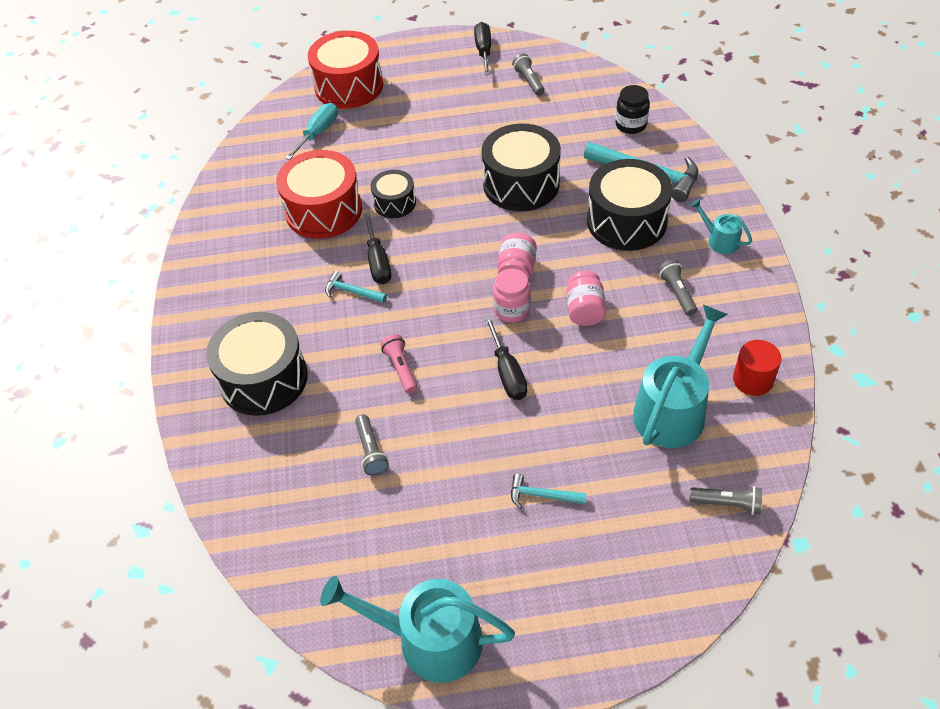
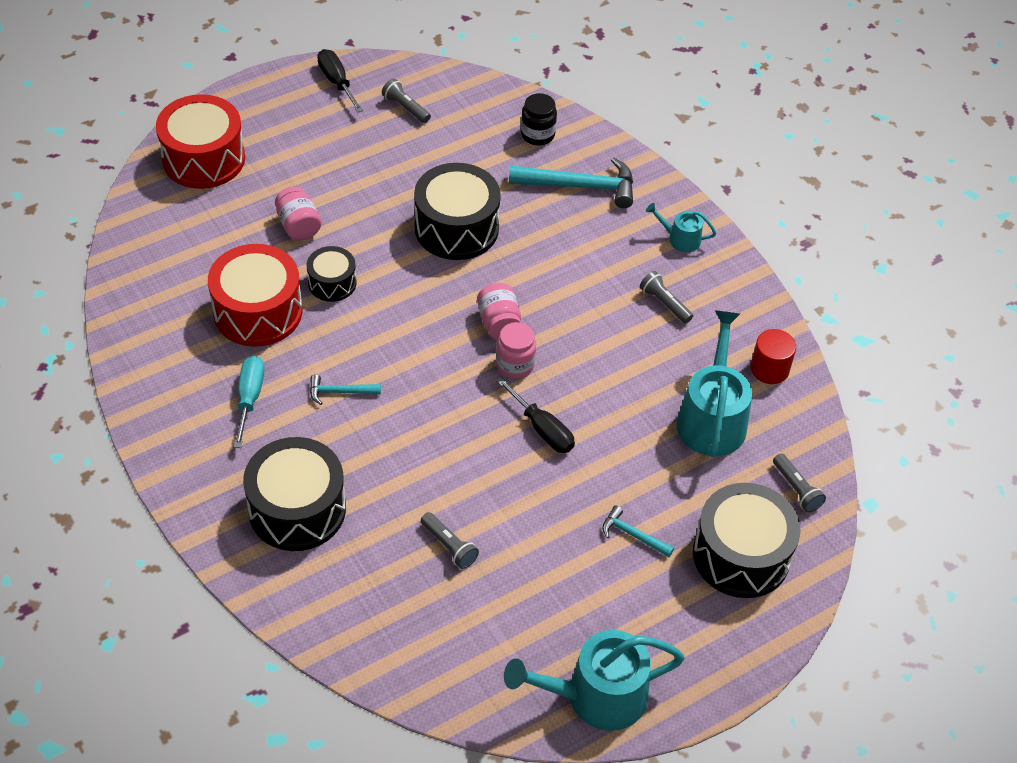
camera: 30 degrees left, 0 degrees up
turquoise screwdriver [285,103,338,160] -> turquoise screwdriver moved to [234,356,265,448]
black screwdriver [363,213,391,284] -> none
pink flashlight [380,334,417,394] -> none
turquoise hammer [511,474,587,509] -> turquoise hammer turned 45 degrees clockwise [603,506,674,557]
pink jar [566,271,607,326] -> pink jar moved to [275,186,322,240]
black drum [587,159,672,251] -> black drum moved to [693,483,800,598]
grey flashlight [689,486,762,515] -> grey flashlight turned 75 degrees clockwise [773,454,826,513]

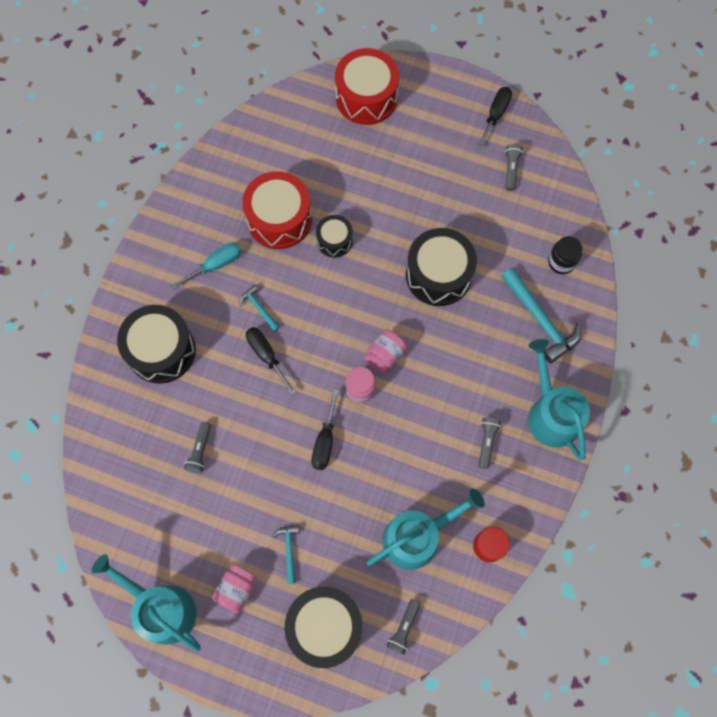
camera: 55 degrees right, 20 degrees up
pink jar [275,186,322,240] -> pink jar moved to [212,564,257,613]
turquoise watering can [646,203,716,252] -> turquoise watering can [528,339,590,460], size x2.03
none -> black screwdriver [246,327,296,395]

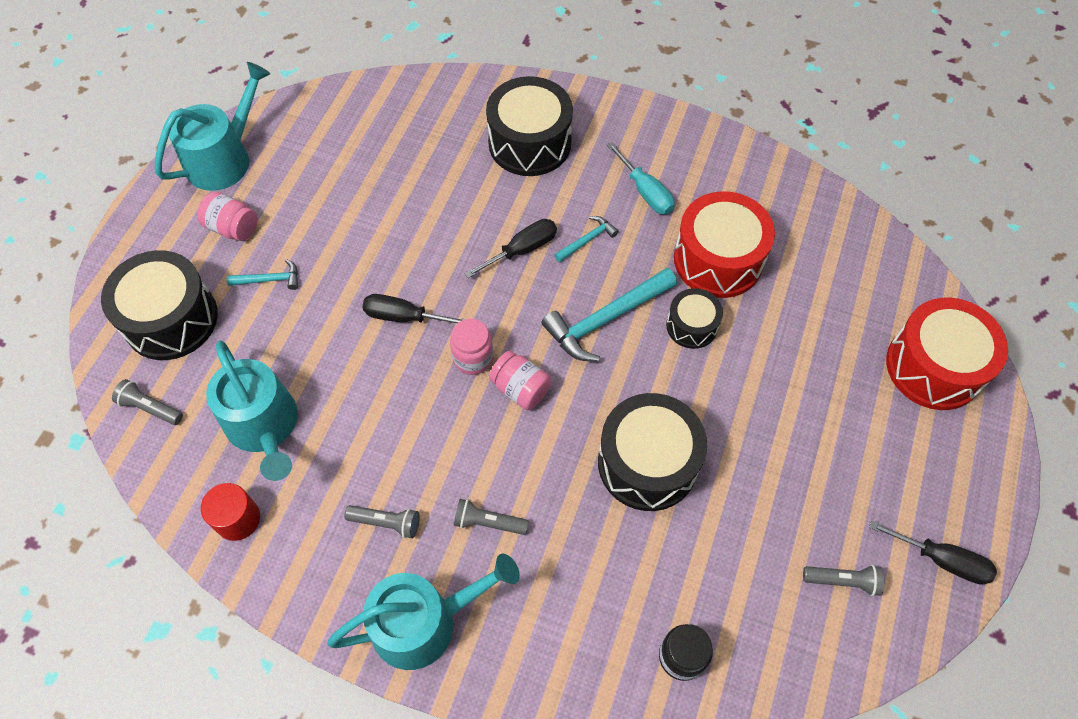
camera: 90 degrees right, 10 degrees down
grey flashlight [184,422,211,473] -> grey flashlight moved to [454,499,528,535]
turquoise hammer [501,268,581,364] -> turquoise hammer moved to [541,268,677,362]

